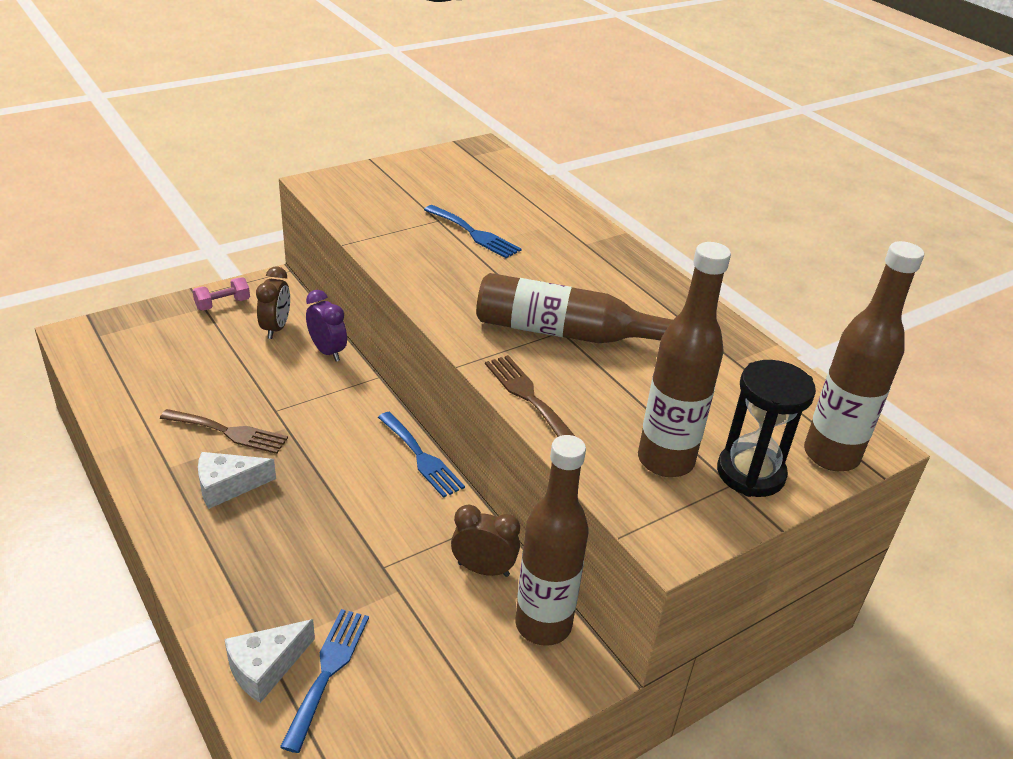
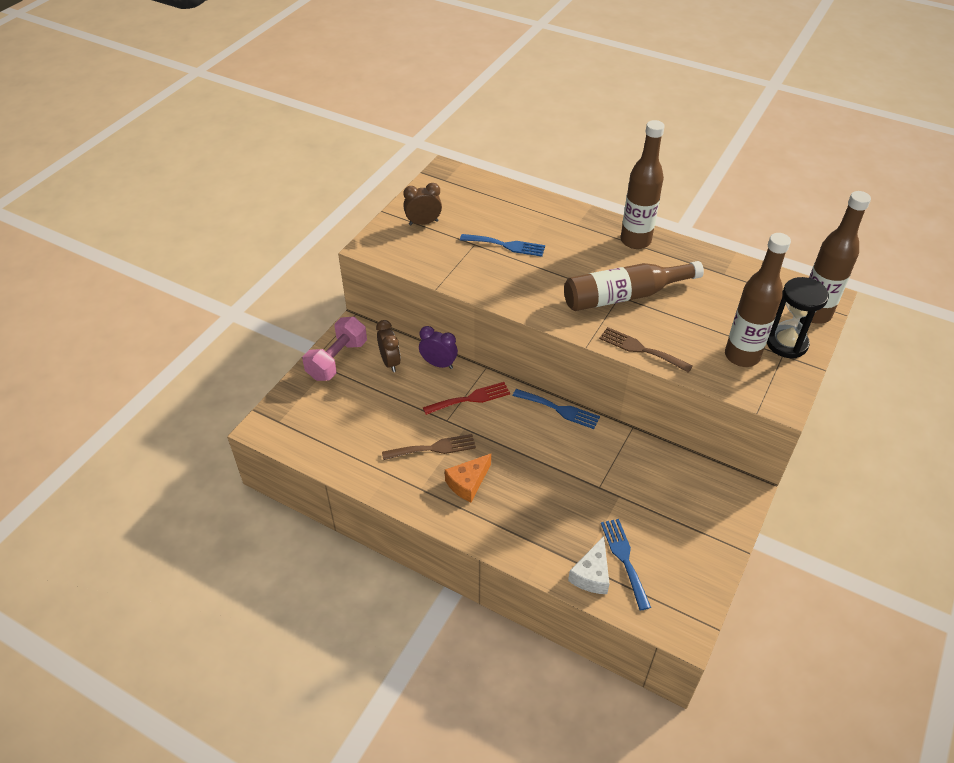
camera: 25 degrees left, 10 degrees up
pink dumbbell [193,277,250,311] -> pink dumbbell [303,317,367,381], size x1.77
white cheese [198,452,276,509] -> orange cheese [445,454,491,502]
brown clock [451,505,520,577] -> brown clock moved to [403,183,442,225]
brown bottle [515,435,588,646] -> brown bottle moved to [620,120,665,249]
none -> red fork [423,382,510,415]

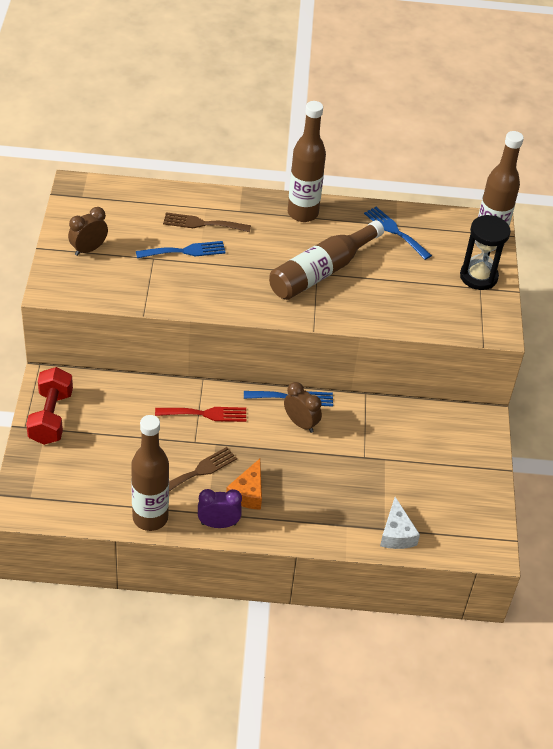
camera: 30 degrees left, 0 degrees up
pink dumbbell [303,317,367,381] -> red dumbbell [26,367,73,445]
brown clock [376,320,401,372] -> brown clock moved to [284,382,322,433]
purple clock [419,326,458,369] -> purple clock moved to [198,489,242,528]
red fork [423,382,510,415] -> red fork turned 45 degrees clockwise [155,407,246,422]
brown fork [599,327,693,373] -> brown fork moved to [163,212,251,232]
blue fork [601,519,651,611] -> blue fork moved to [364,207,432,260]
brown bottle [725,233,791,367] -> brown bottle moved to [131,415,169,531]

